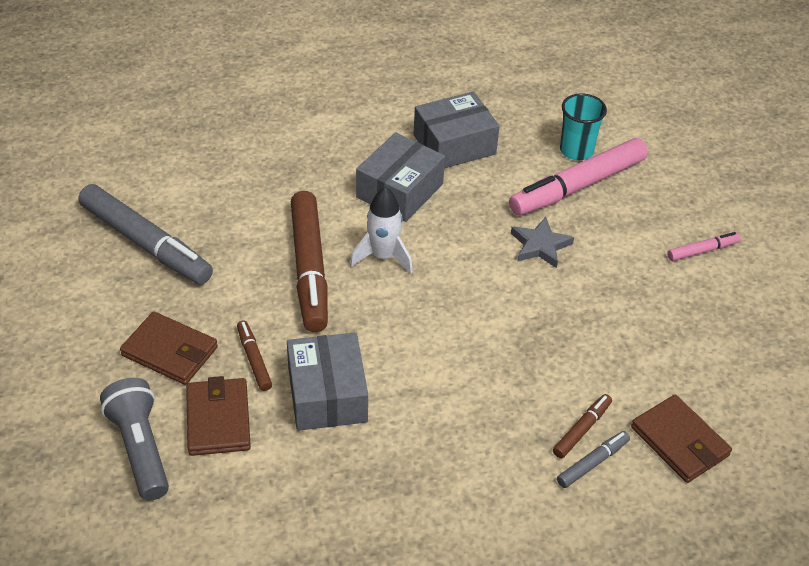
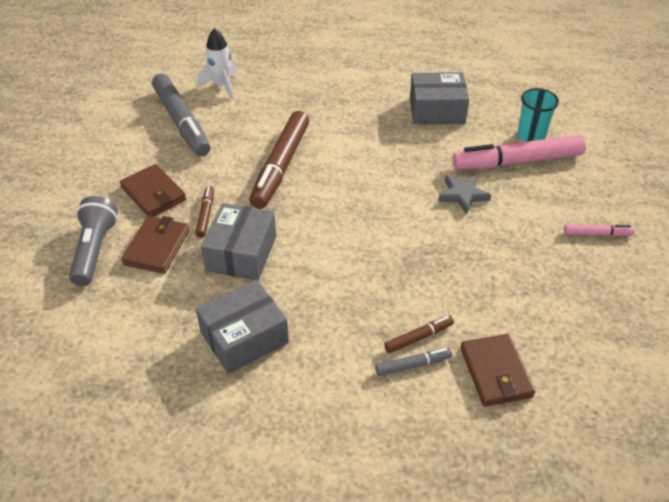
camera: 25 degrees right, 0 degrees up
white rocket [350,187,413,274] -> white rocket moved to [197,28,237,99]
grey box [356,132,445,222] -> grey box moved to [196,280,289,374]

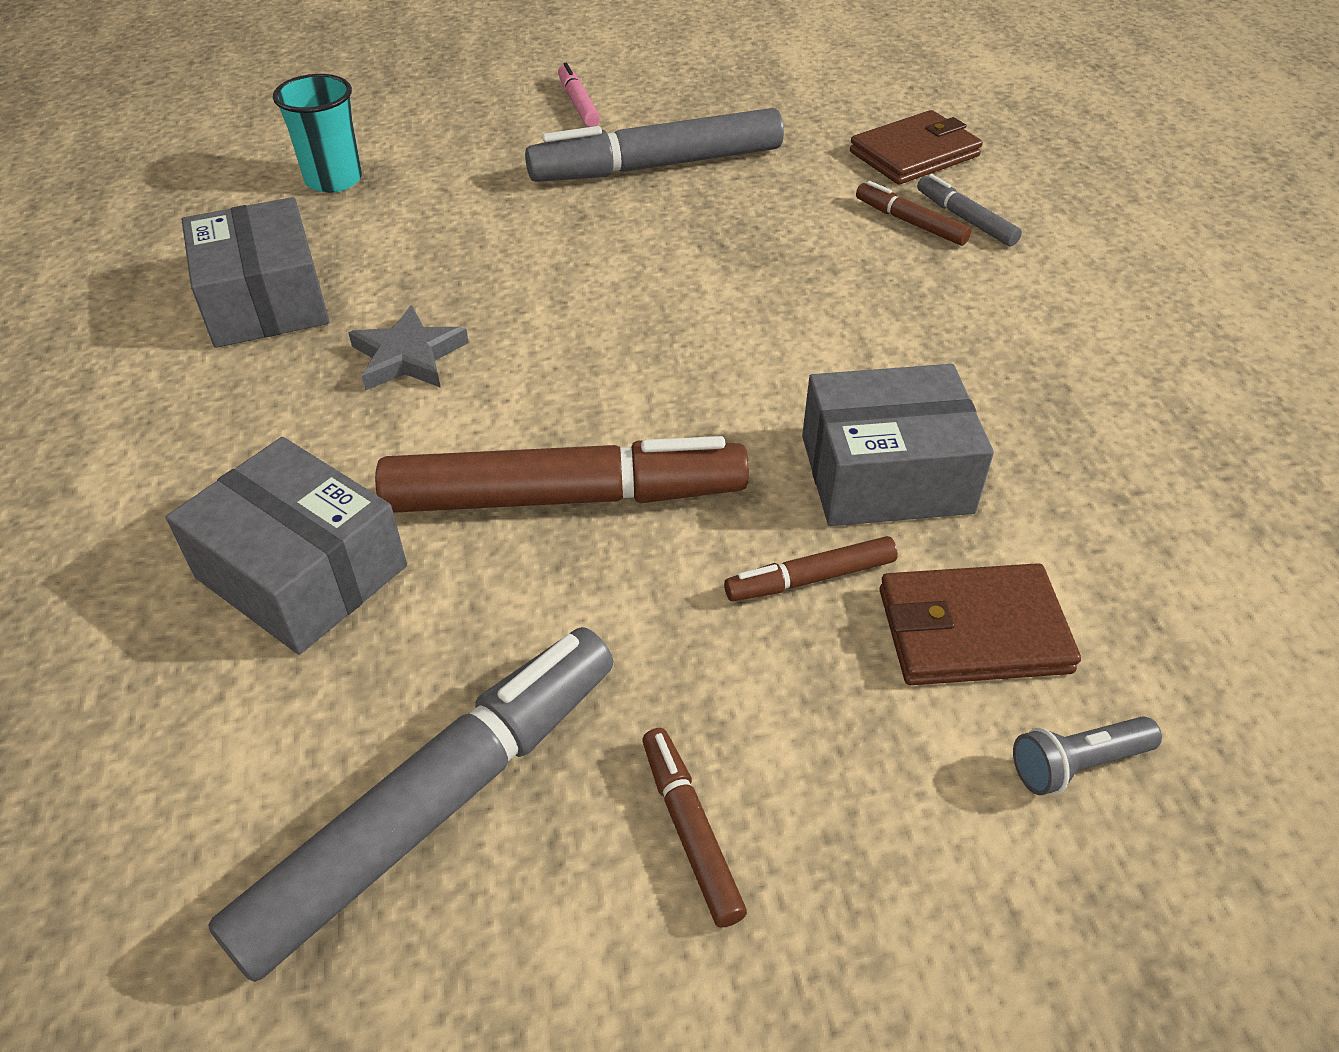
camera: 110 degrees left, 0 degrees up
grey flashlight [69,196,118,286] -> grey flashlight [1013,716,1162,795], size x0.54
brown wallet [120,164,187,217] -> none
grey box [196,280,289,374] -> grey box moved to [166,437,407,655]
white rocket [197,28,237,99] -> none
grey star [438,175,491,214] -> grey star moved to [348,305,469,390]
pink marker [453,135,586,170] -> none
none -> grey marker [525,108,784,182]
none -> brown marker [642,728,747,928]

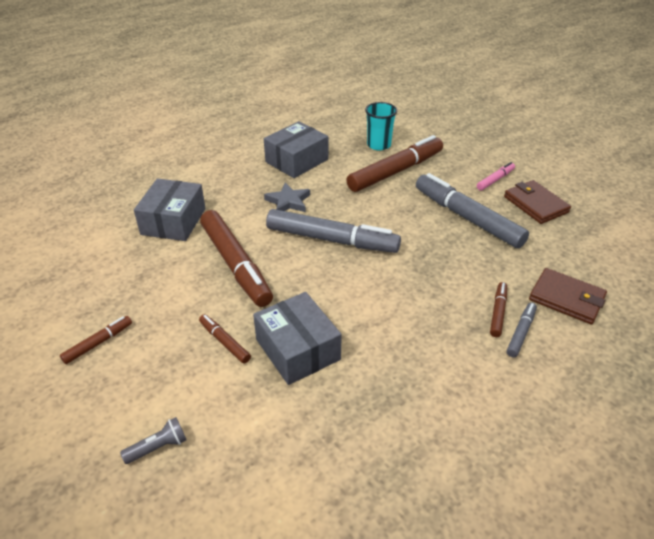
camera: 65 degrees right, 5 degrees down
grey marker [208,627,613,982] -> grey marker moved to [266,209,401,253]
brown wallet [879,563,1081,685] -> brown wallet moved to [504,180,571,224]
grey flashlight [1013,716,1162,795] -> grey flashlight turned 105 degrees clockwise [120,417,187,464]
none -> brown marker [347,135,443,192]

